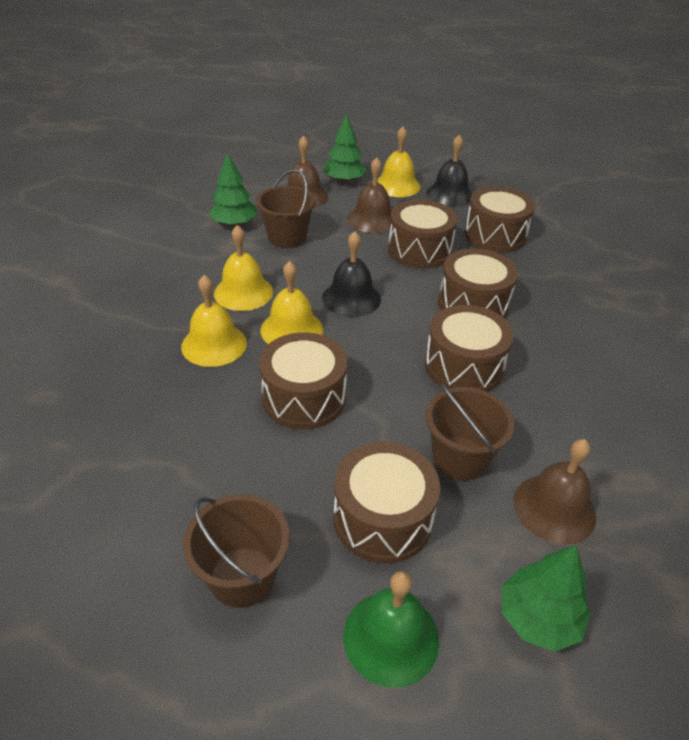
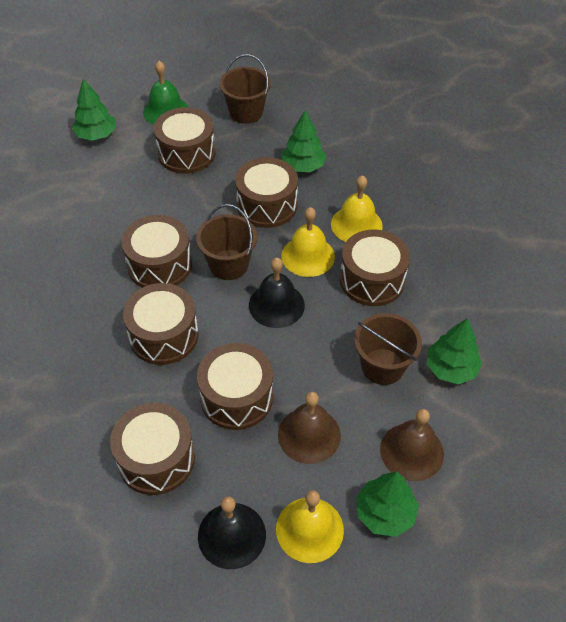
camera: 160 degrees right, 10 degrees up
yellow bell [214,225,273,311] -> brown drum [340,229,410,306]
brown bucket [426,383,515,481] -> brown bucket moved to [196,204,257,280]
brown bell [513,439,596,544] -> none
none -> green tree [281,110,327,172]

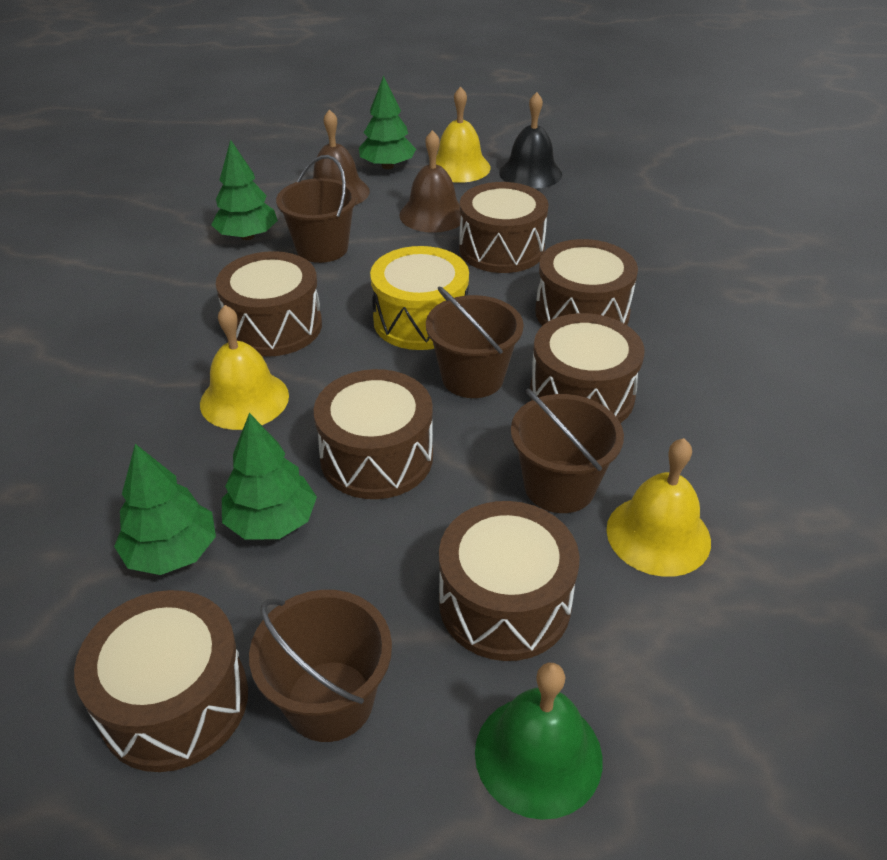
camera: 165 degrees left, 10 degrees down
green tree [72,79,116,141] -> green tree moved to [114,444,216,575]
brown drum [110,403,195,495] -> brown drum moved to [74,590,248,772]
black bell [249,258,305,328] -> yellow drum [370,246,469,350]
yellow bell [281,207,335,277] -> yellow bell moved to [606,438,711,577]
none -> brown bucket [511,388,624,513]

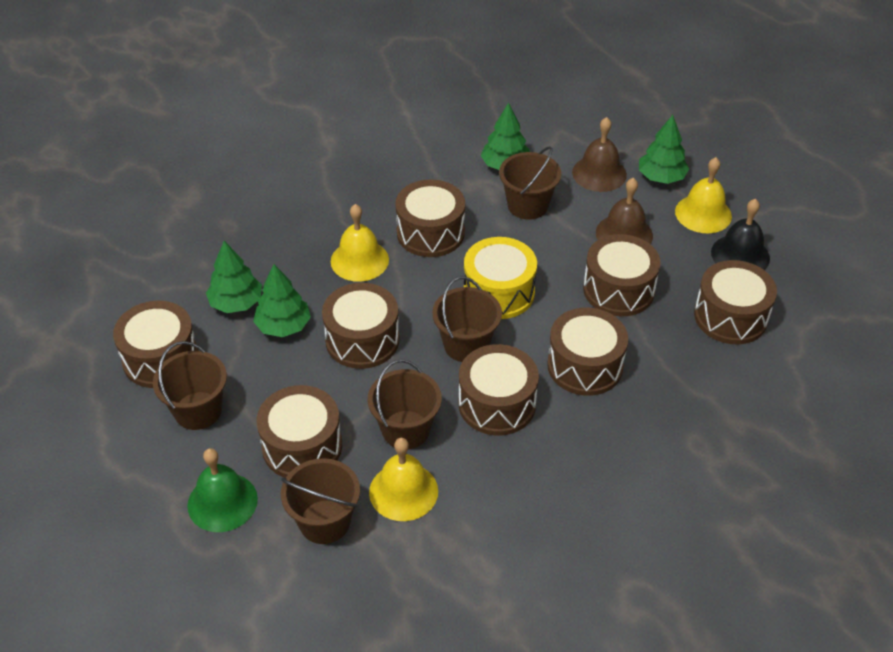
camera: 55 degrees right, 5 degrees up
none -> brown bucket [281,458,360,544]
none -> brown drum [694,260,777,344]

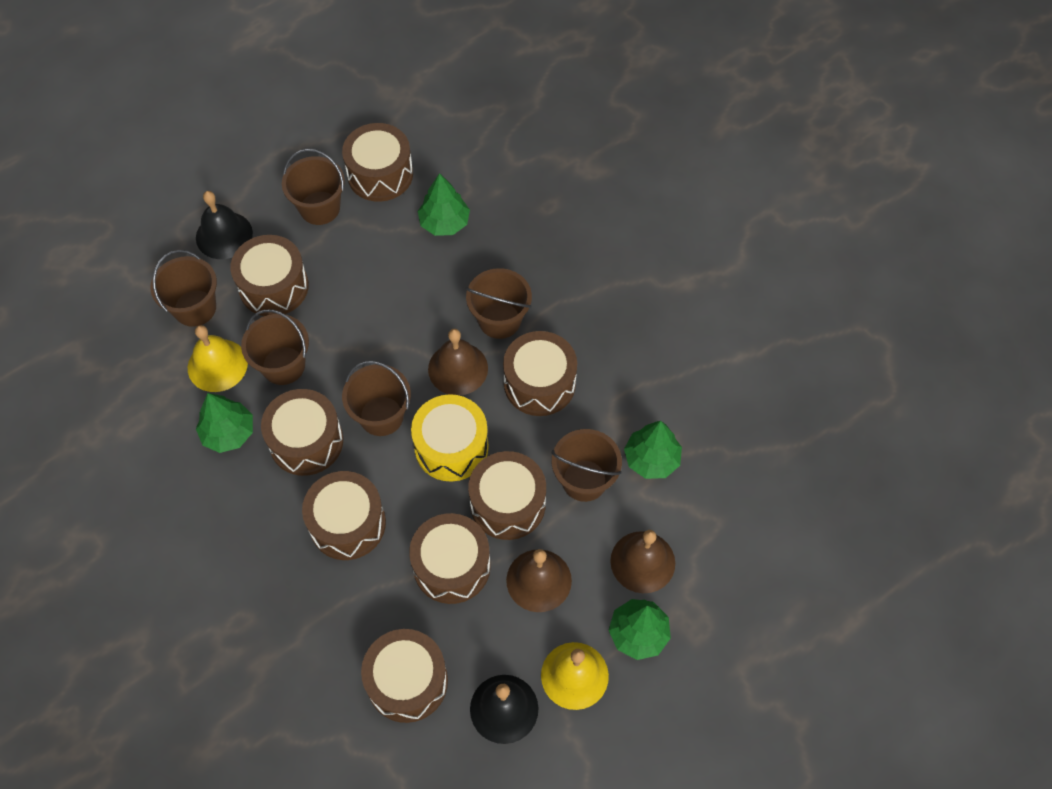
camera: 90 degrees right, 15 degrees up
green bell [187,448,258,532] -> black bell [196,191,253,259]
green tree [253,264,311,337] -> green tree moved to [196,393,253,453]
brown drum [322,283,400,369] -> brown drum moved to [468,451,546,540]
yellow bell [331,204,389,282] -> brown bucket [466,268,532,339]
none -> brown bell [428,329,488,396]

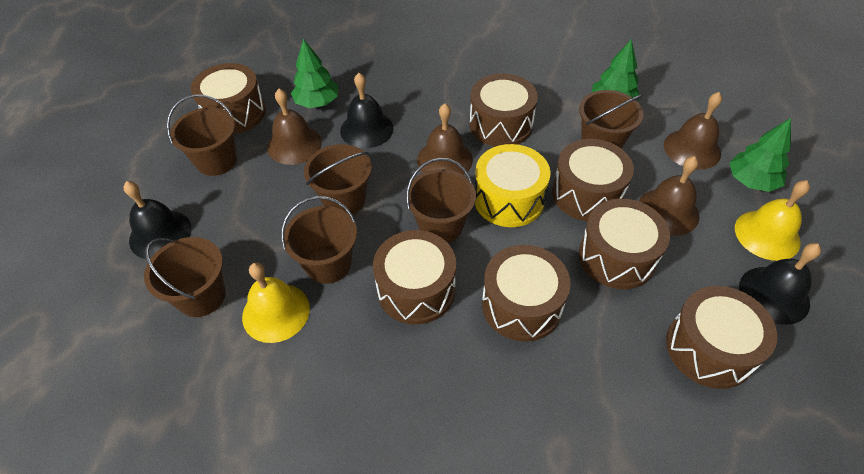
camera: 50 degrees left, 10 degrees down
green tree [196,393,253,453] -> none
brown drum [230,235,309,316] -> none
brown bucket [466,268,532,339] -> brown bucket moved to [304,144,372,215]
none -> brown bell [267,89,322,165]
none -> black bell [340,73,393,149]

